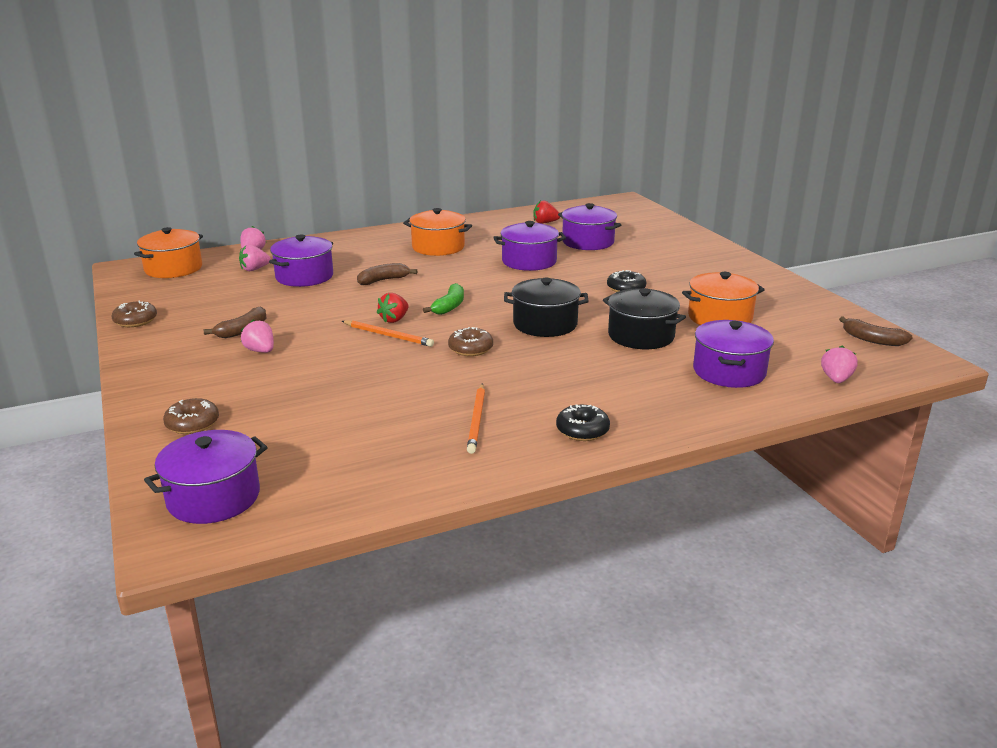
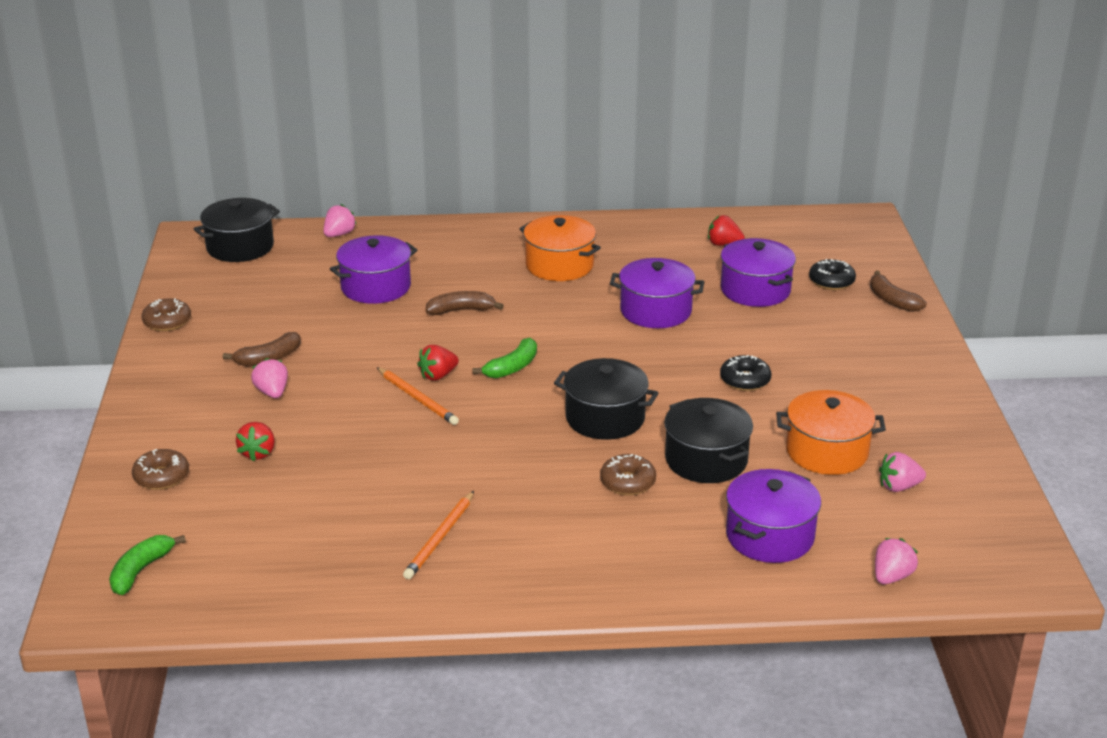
camera: 20 degrees right, 5 degrees up
orange pot [134,227,203,278] -> black pot [194,198,280,262]
purple pot [144,430,267,524] -> green banana [109,535,186,595]
pink strawberry [239,245,271,271] -> pink strawberry moved to [879,452,926,492]
brown donut [448,327,493,356] -> brown donut moved to [600,454,656,495]
black donut [556,405,610,441] -> black donut moved to [809,259,856,290]
brown banana [839,316,913,346] -> brown banana moved to [870,271,927,312]
none -> red strawberry [236,422,275,462]

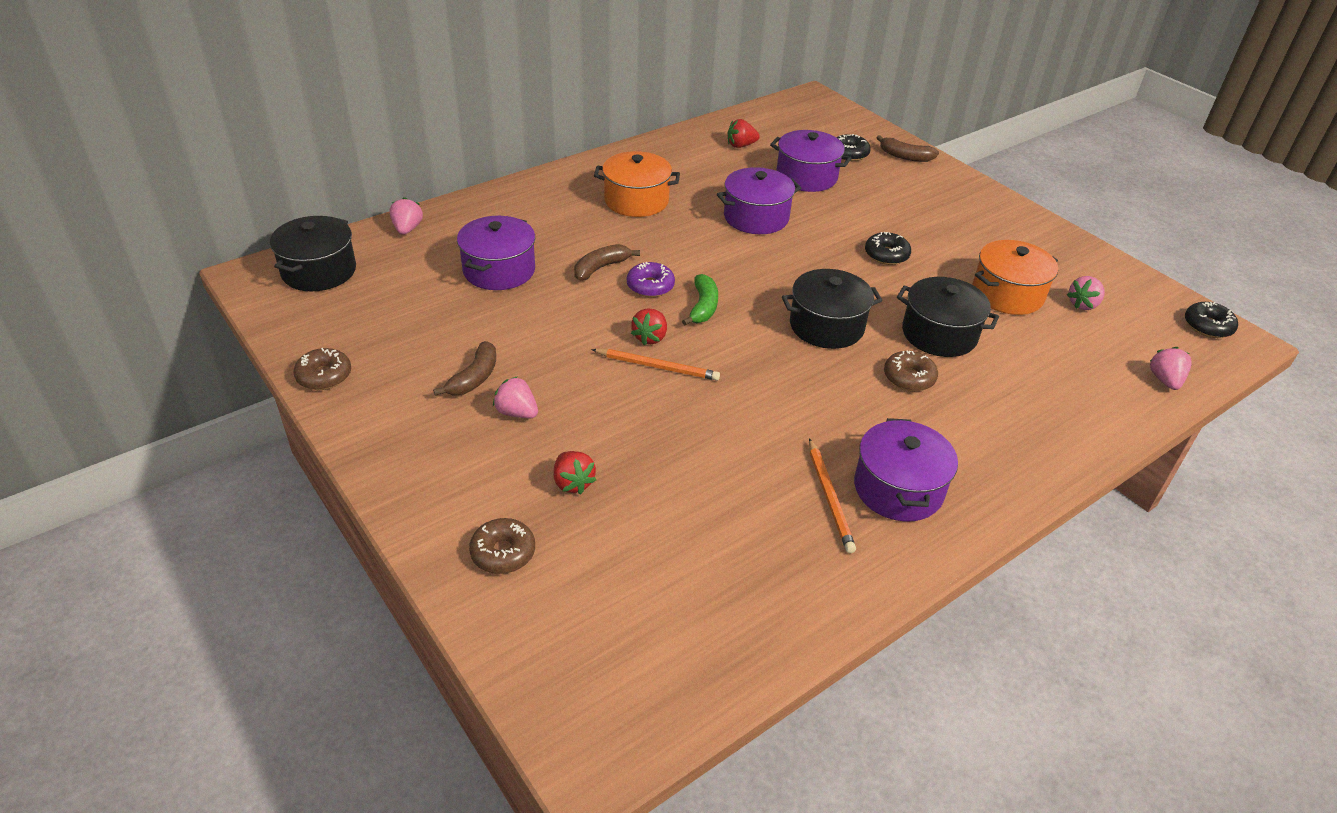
camera: 35 degrees left, 10 degrees up
green banana [109,535,186,595] -> none
purple pot [726,469,821,563] -> purple pot moved to [854,418,958,522]
none -> purple donut [627,262,675,297]
none -> black donut [1185,302,1238,338]

